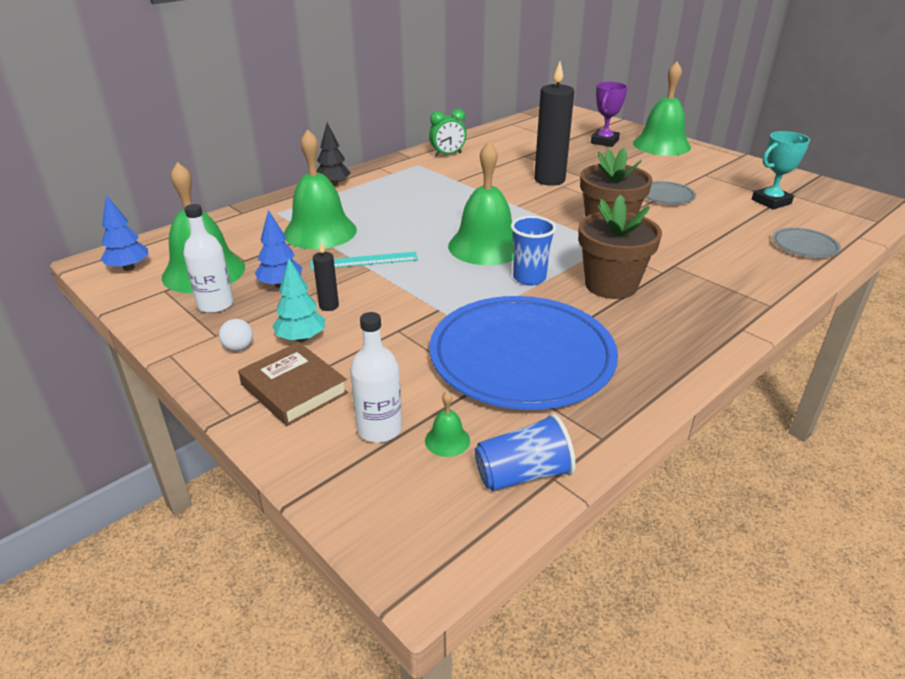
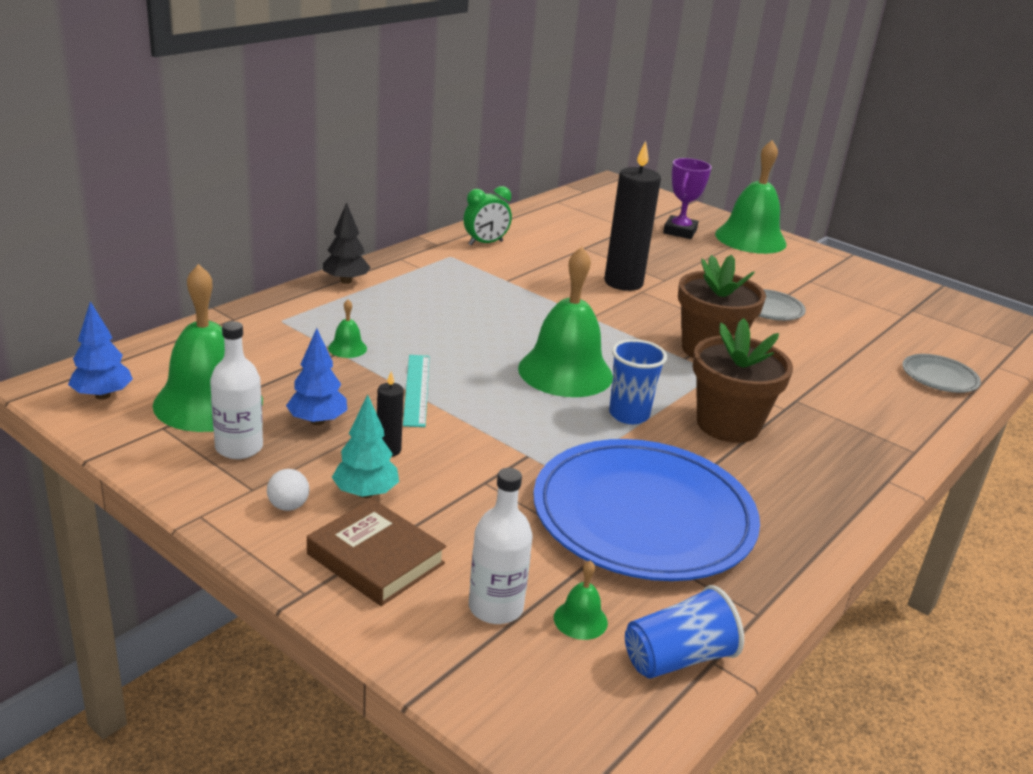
camera: 10 degrees left, 5 degrees down
green bell [284,129,357,249] -> green bell [328,299,367,358], size x0.40
turquoise ruler [310,252,418,270] -> turquoise ruler turned 75 degrees counterclockwise [403,355,430,427]
turquoise trophy [752,131,810,209] -> none

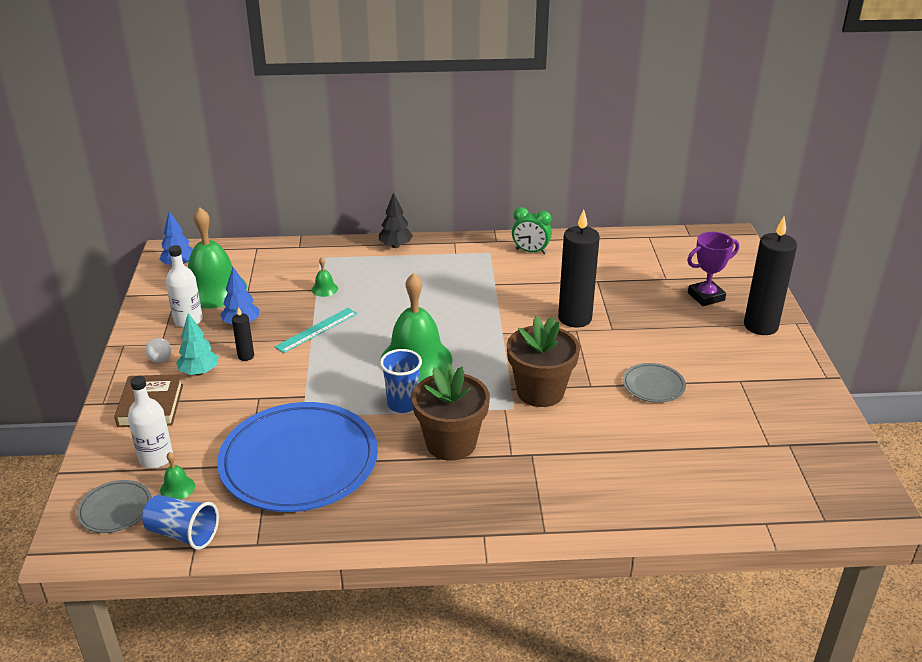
camera: 50 degrees right, 5 degrees up
green bell [715,140,787,254] -> black candle [744,217,797,335]
grey plate [902,354,981,393] -> grey plate moved to [77,480,152,533]

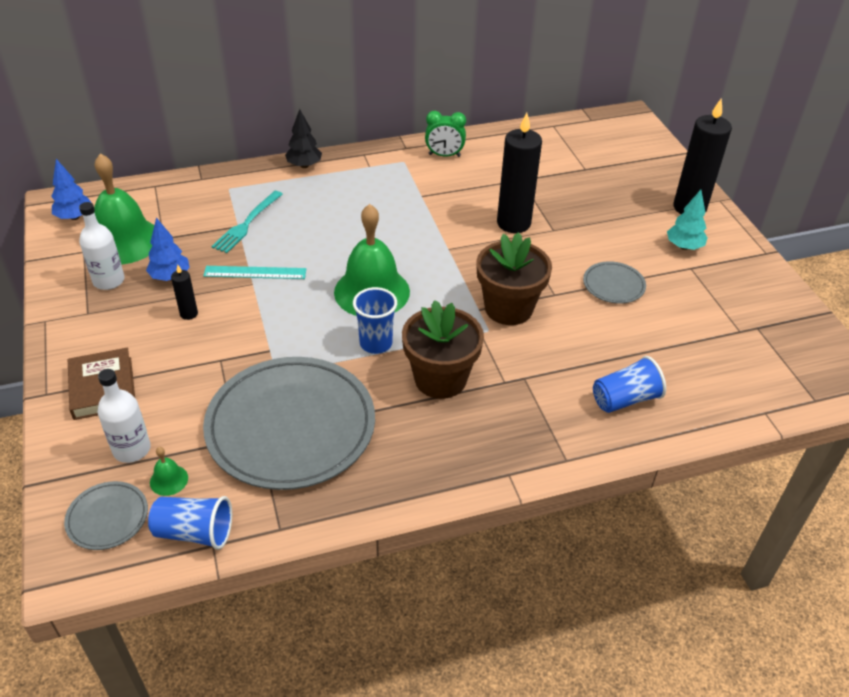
camera: 15 degrees left, 10 degrees up
white ball [145,338,171,363] -> none
turquoise tree [176,313,219,376] -> turquoise tree moved to [667,190,708,250]
blue plate [217,402,378,512] -> grey plate [203,357,375,490]
turquoise ruler [274,308,357,353] -> turquoise ruler turned 60 degrees clockwise [203,266,306,279]
green bell [312,257,338,297] -> turquoise fork [211,191,283,253]
purple trophy [687,232,739,306] -> none
none -> blue cup [593,356,666,413]

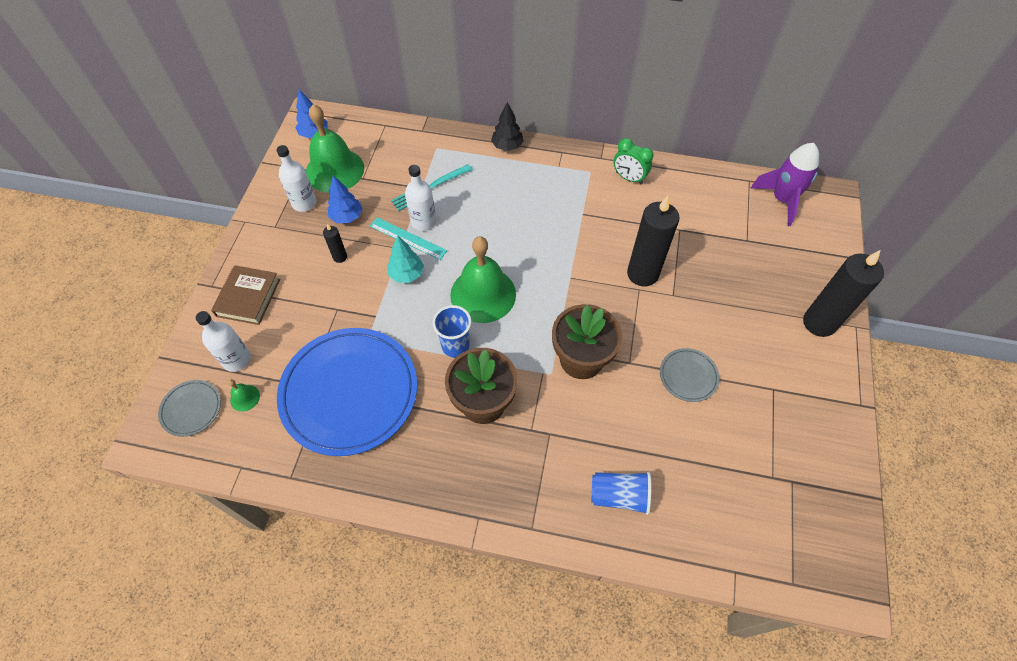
camera: 30 degrees right, 15 degrees up
blue cup [148,496,232,550] -> none
grey plate [203,357,375,490] -> blue plate [277,328,417,456]
turquoise tree [667,190,708,250] -> turquoise tree moved to [387,235,424,283]
none -> white bottle [405,165,436,231]
none -> purple rocket [750,143,819,226]

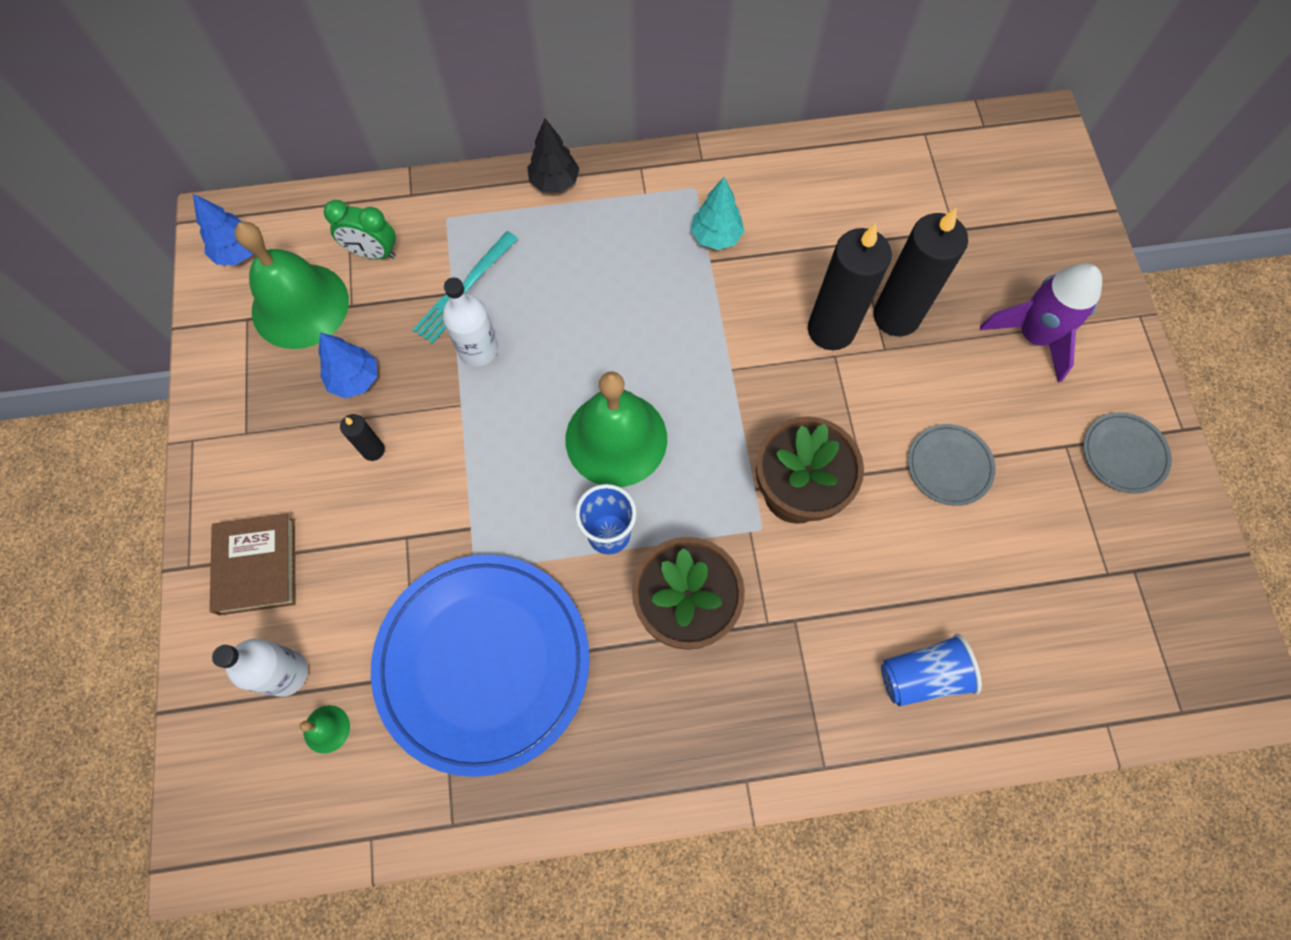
camera: 20 degrees left, 10 degrees up
grey plate [158,380,221,437] -> grey plate moved to [1083,412,1172,494]
white bottle [277,145,317,212] -> none
turquoise ruler [370,217,447,260] -> none
turquoise tree [387,235,424,283] -> turquoise tree moved to [691,177,744,250]
green clock [613,138,653,184] -> green clock moved to [324,200,396,260]
purple rocket [750,143,819,226] -> purple rocket moved to [980,263,1102,383]
black candle [803,250,884,337] -> black candle moved to [873,208,968,336]

